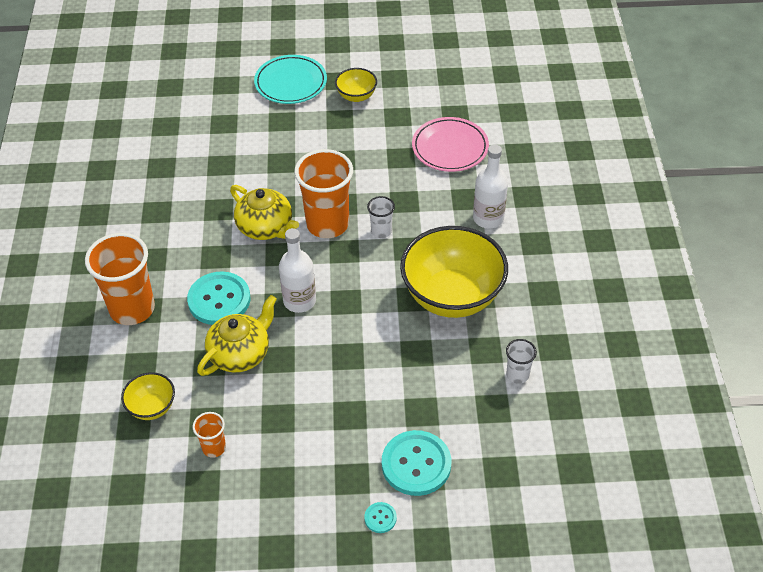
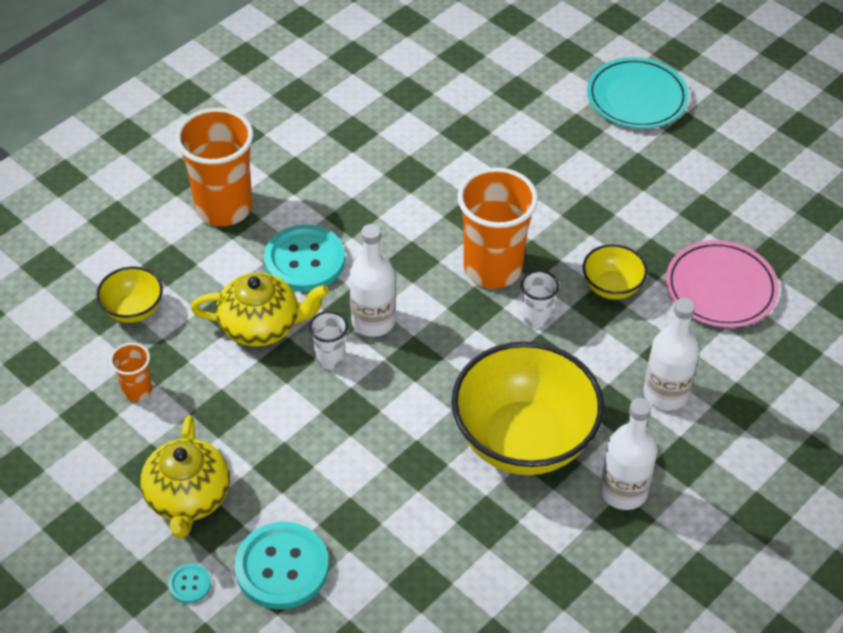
camera: 45 degrees right, 0 degrees up
yellow teapot [230,185,299,240] -> yellow teapot moved to [140,415,230,538]
yellow bowl [335,68,377,102] -> yellow bowl moved to [583,244,647,299]
white cup [506,339,537,384] -> white cup moved to [309,311,348,369]
none -> white bottle [600,398,658,510]

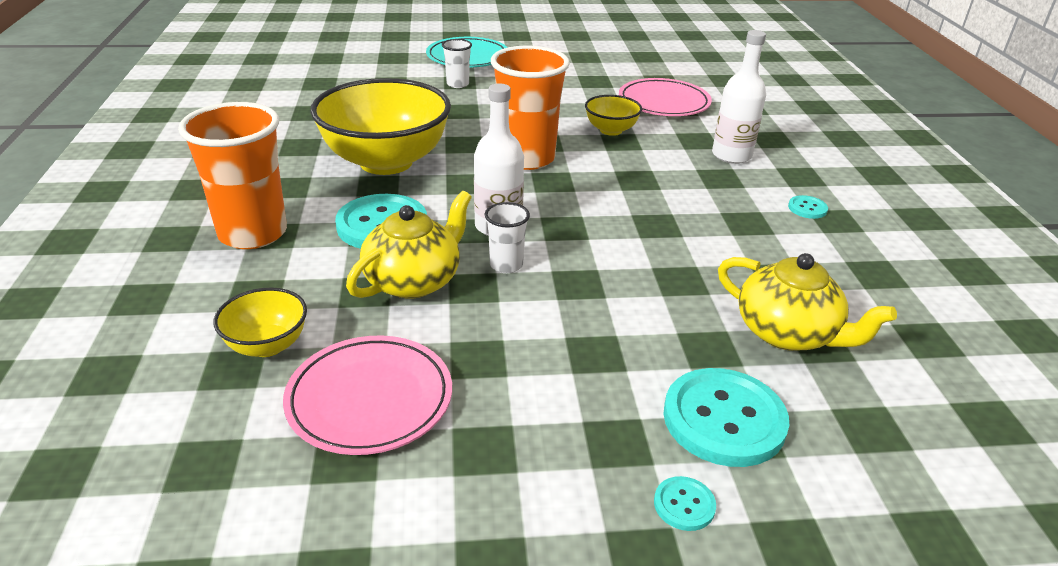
camera: 50 degrees left, 15 degrees down
orange cup [110,343,152,402] -> pink plate [283,336,452,455]
yellow teapot [140,415,230,538] -> yellow teapot moved to [718,253,897,351]
yellow bowl [452,341,604,475] -> yellow bowl moved to [310,78,451,175]
white cup [521,270,559,328] -> white cup moved to [442,39,472,88]
white bottle [600,398,658,510] -> turquoise button [788,195,828,219]

